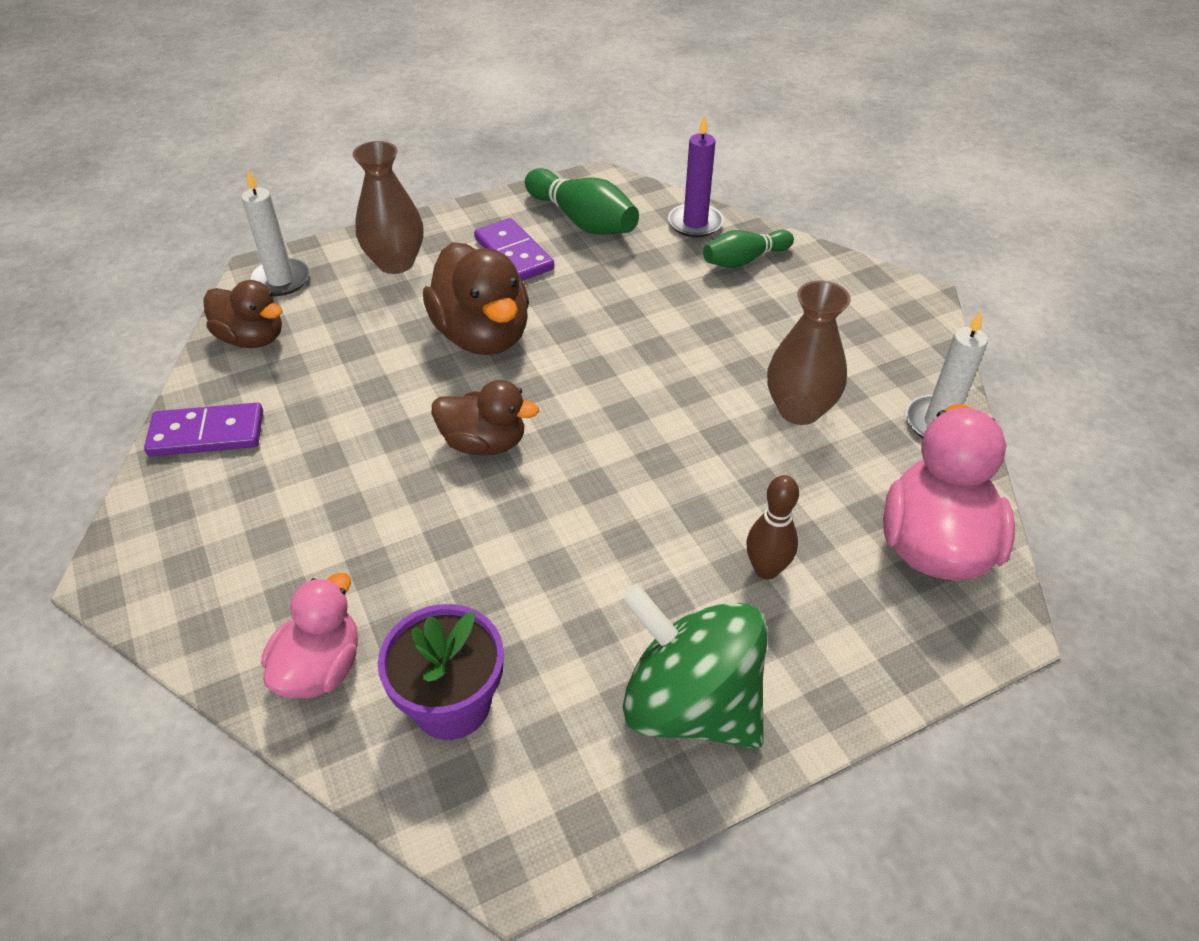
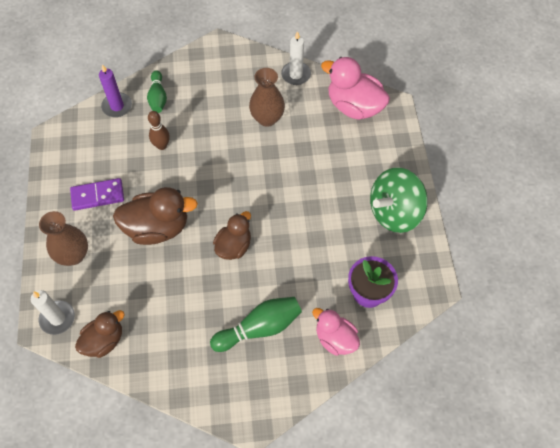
camera: 70 degrees left, 15 degrees up
purple domino [144,402,263,456] -> none
green bowling pin [525,168,639,235] -> green bowling pin moved to [210,297,302,352]
brown bowling pin [746,475,799,580] -> brown bowling pin moved to [148,111,170,150]

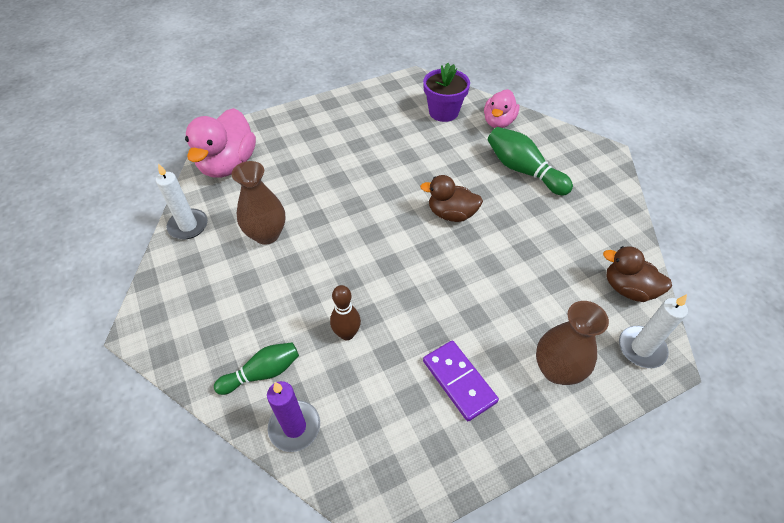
camera: 110 degrees left, 10 degrees down
brown duck [113,187,198,245] -> none
green spinning top [370,168,428,233] -> none

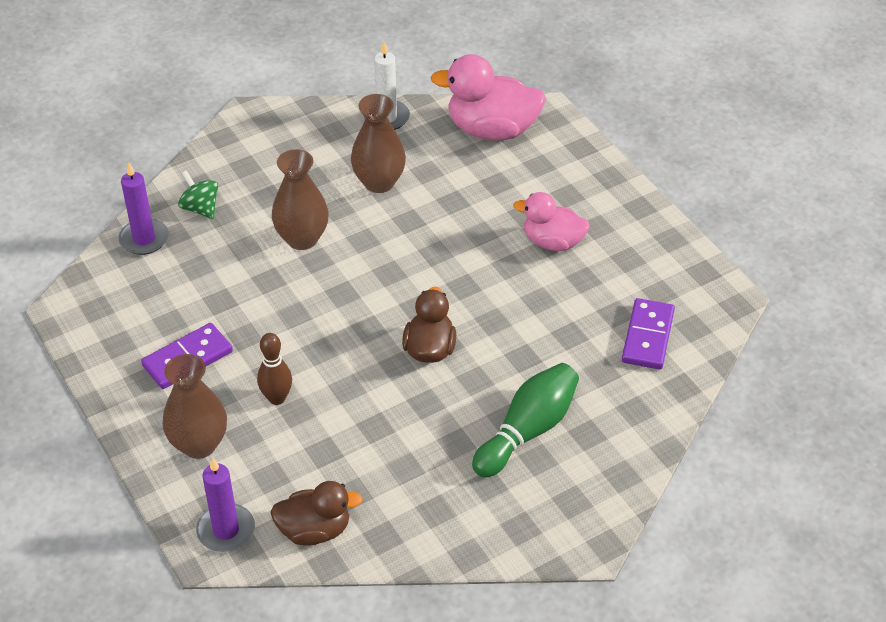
camera: 85 degrees right, 5 degrees down
green bowling pin [214,342,299,395] -> green spinning top [178,171,218,219]
brown bowling pin [330,285,361,340] -> brown bowling pin moved to [257,333,292,405]
purple flower pot [423,63,470,122] -> purple domino [622,298,675,369]
pink duck [484,89,519,128] -> pink duck moved to [513,192,590,251]
brown duck [603,246,672,302] -> brown duck turned 60 degrees clockwise [270,481,363,546]
white candle [619,294,688,368] -> purple candle [196,458,255,552]
none -> brown vase [272,149,329,250]

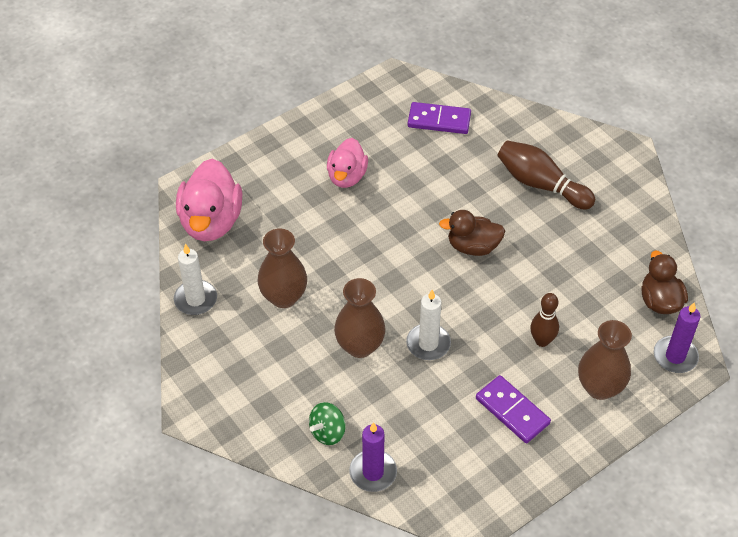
camera: 95 degrees left, 5 degrees up
green bowling pin [472,363,579,478] -> brown bowling pin [498,140,595,210]
none -> white candle [406,290,451,360]

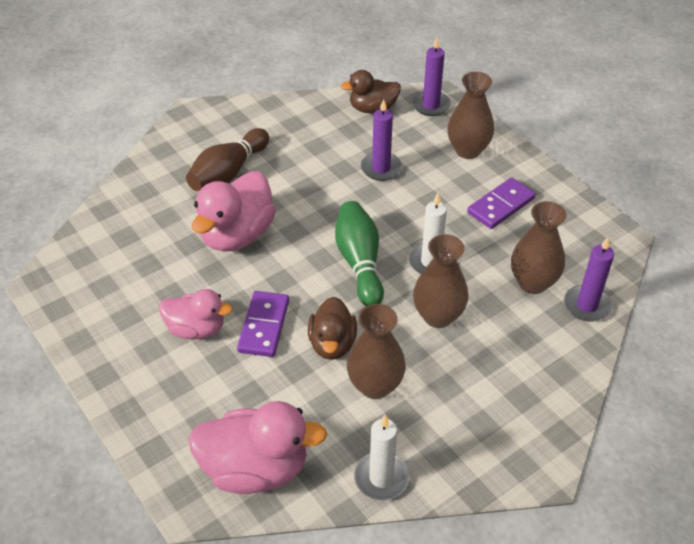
camera: 90 degrees left, 5 degrees down
green spinning top [309,402,346,445] -> none
purple domino [408,102,471,134] -> purple domino moved to [237,291,289,357]
brown duck [439,210,505,256] -> brown duck moved to [308,297,357,360]
brown bowling pin [530,293,559,347] -> none
none -> pink duck [192,171,276,252]
none -> green bowling pin [335,201,384,306]
none -> purple candle [361,99,402,181]
none -> brown vase [511,201,567,294]

